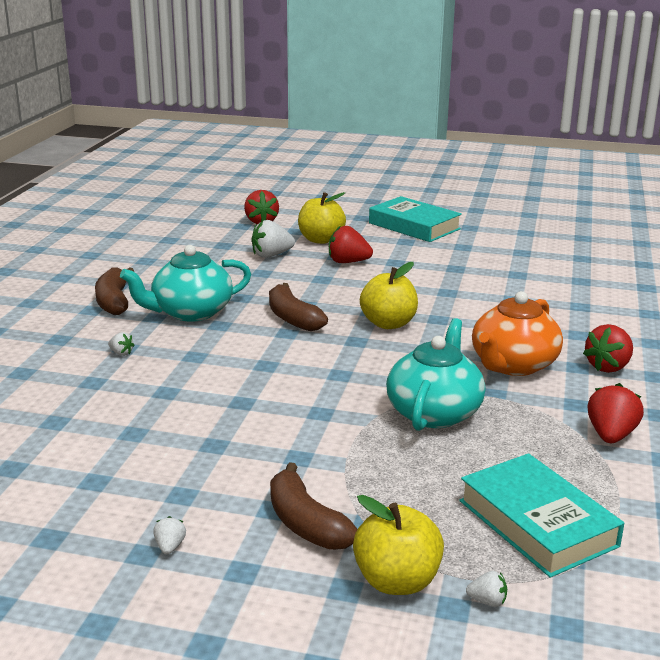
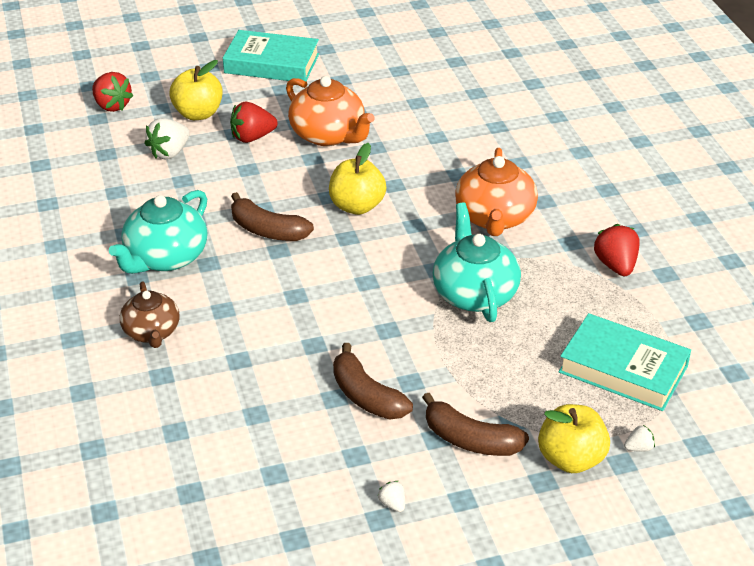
camera: 30 degrees left, 15 degrees up
brown banana [95,267,135,315] -> brown banana moved to [333,343,413,419]
white strawberry [108,332,135,356] -> brown teapot [120,282,180,348]
red strawberry [583,324,633,373] -> none
none -> orange teapot [286,76,375,146]

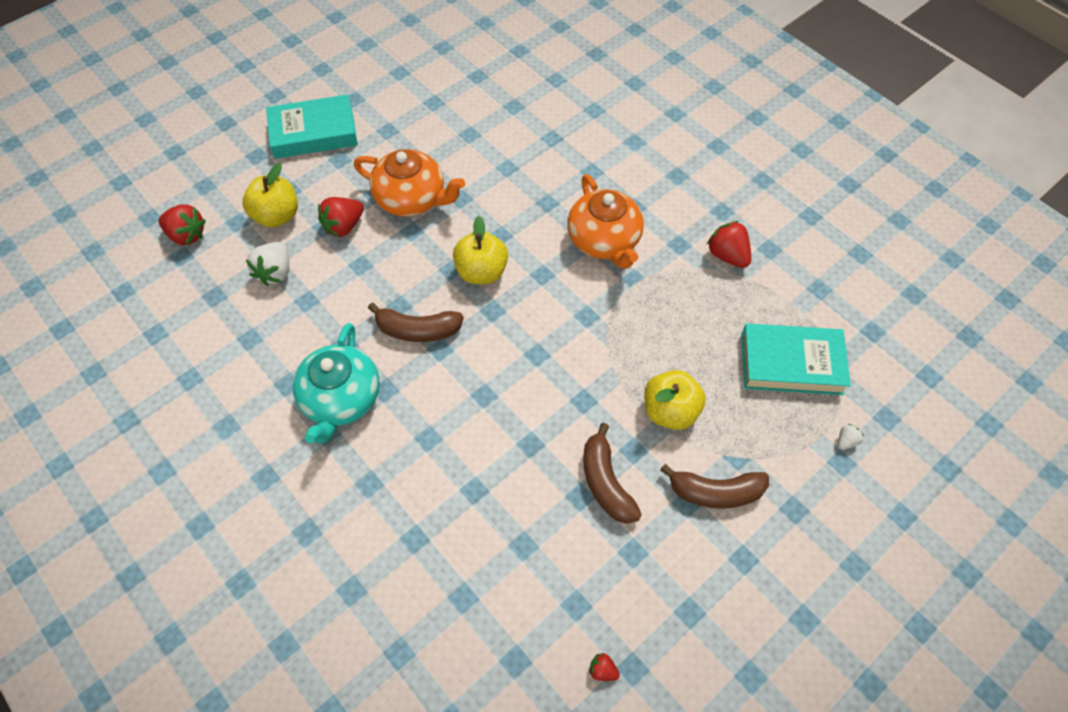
camera: 25 degrees left, 20 degrees up
brown teapot [120,282,180,348] -> none
brown banana [333,343,413,419] -> brown banana turned 45 degrees clockwise [583,423,642,524]
white strawberry [378,481,405,512] -> none
turquoise teapot [433,202,521,322] -> none
yellow apple [538,404,610,473] -> yellow apple moved to [644,370,706,430]
none -> red strawberry [589,653,620,681]

